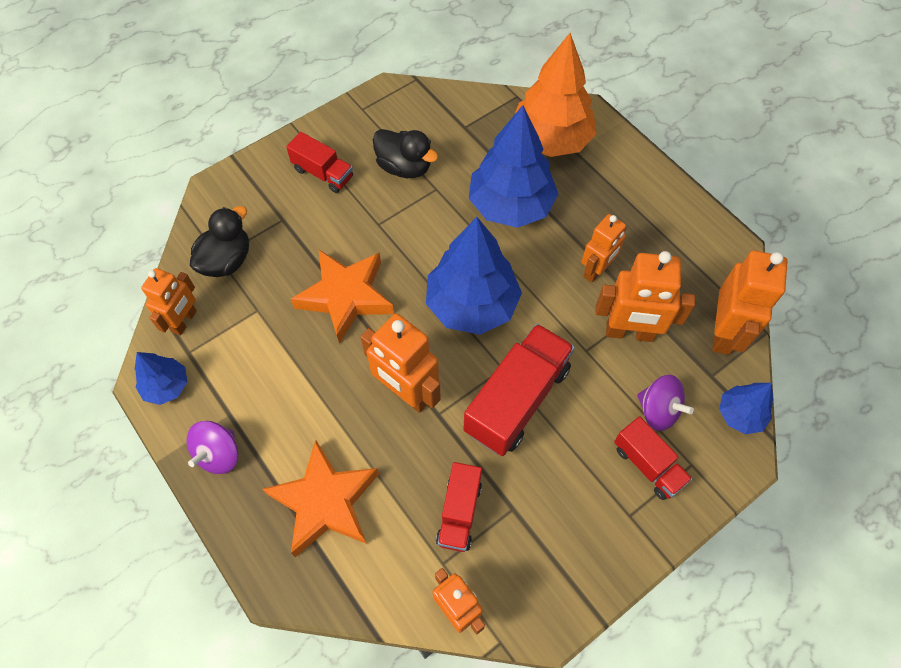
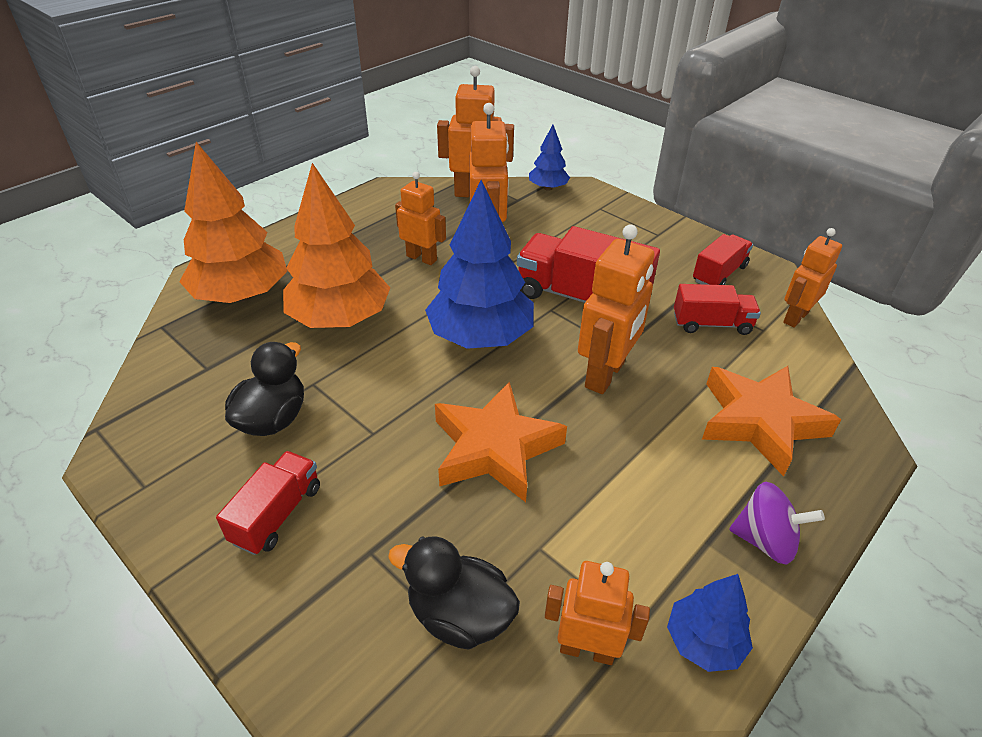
camera: 100 degrees left, 20 degrees down
blue tree [469,105,558,228] -> orange tree [283,163,390,328]
red truck [614,416,692,500] -> red truck moved to [693,234,753,285]
purple spinning top [637,375,694,431] -> none

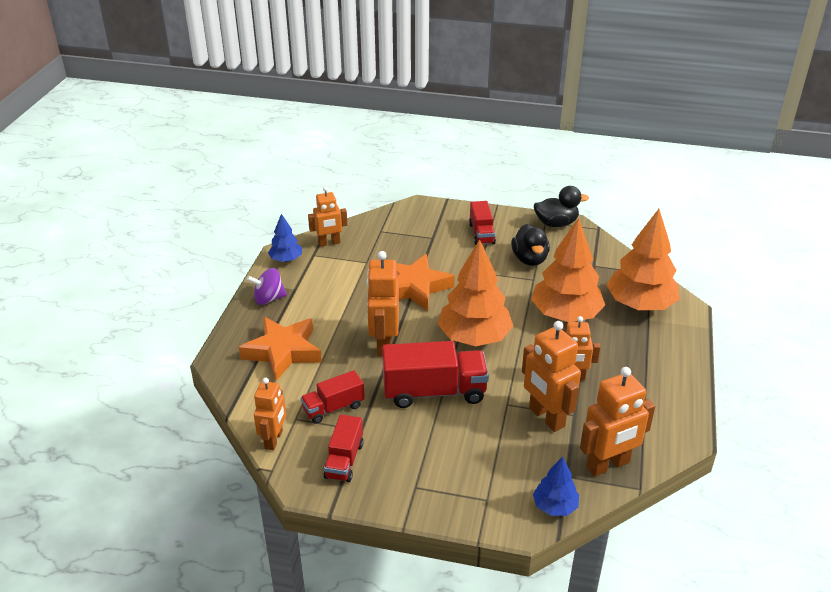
camera: 150 degrees right, 5 degrees down
black duck [388,536,520,650] -> black duck moved to [534,186,589,227]
blue tree [425,180,534,349] -> orange tree [438,239,513,346]

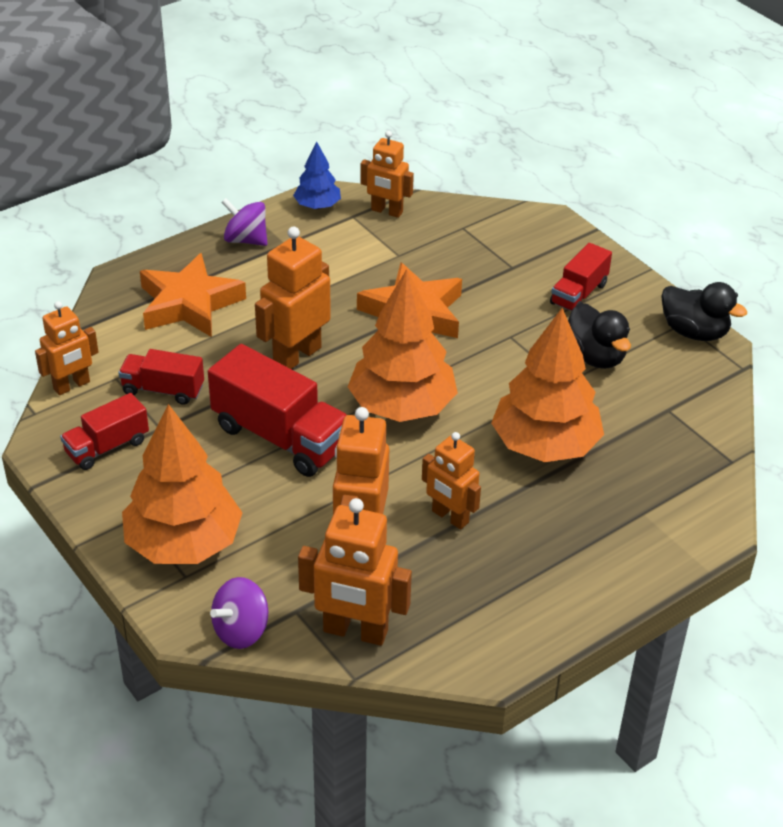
camera: 40 degrees right, 5 degrees up
black duck [511,224,550,266] -> black duck turned 60 degrees counterclockwise [568,303,631,369]
blue tree [533,456,579,516] -> purple spinning top [210,577,268,649]
orange tree [607,209,680,310] -> orange tree moved to [122,404,242,564]

